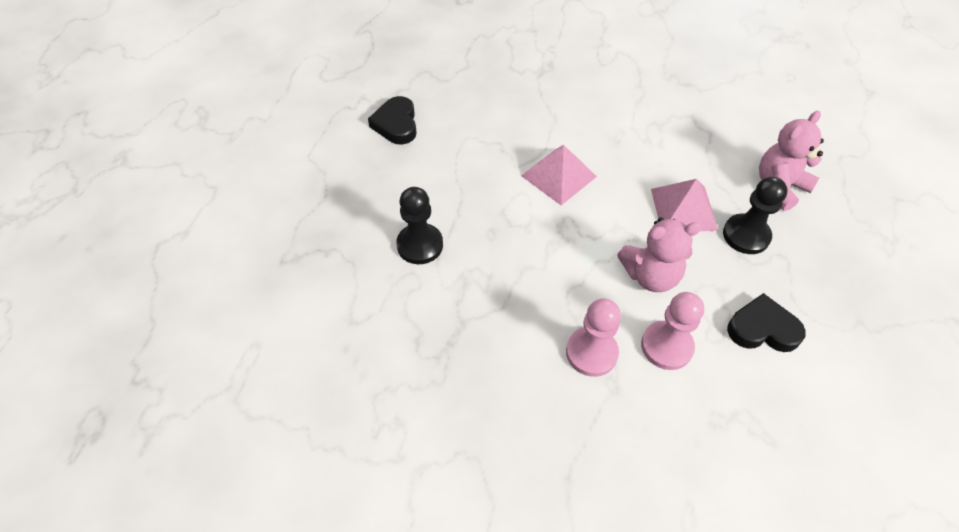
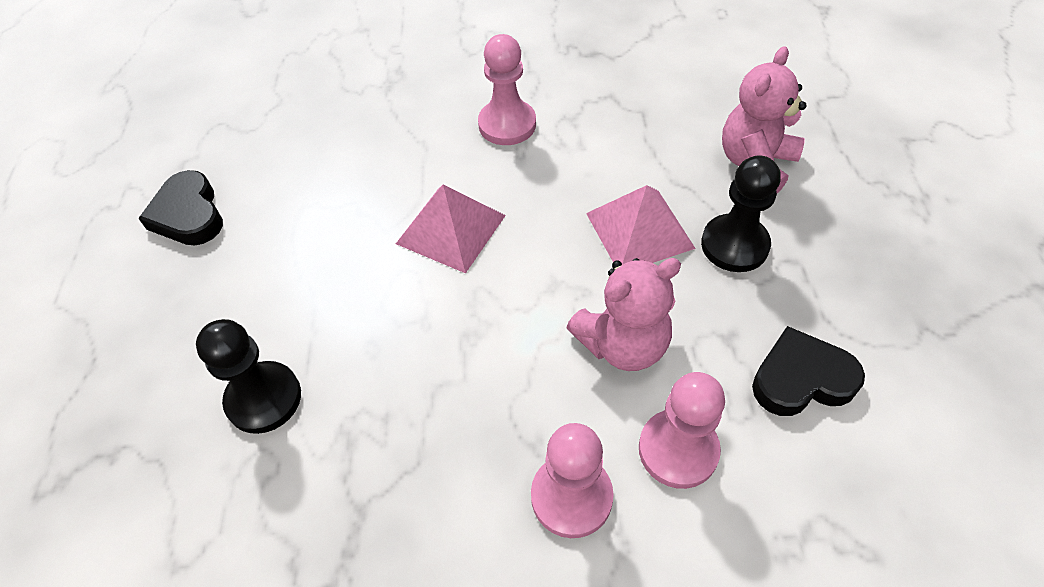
camera: 15 degrees left, 0 degrees up
none -> pink pawn [478,34,536,145]

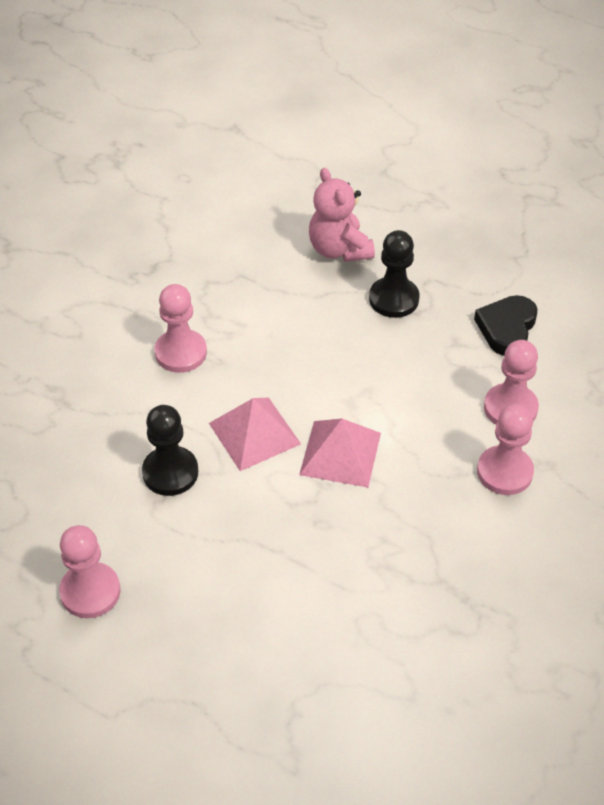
camera: 60 degrees left, 5 degrees down
black heart [138,170,223,246] -> pink pawn [59,525,120,618]
black pawn [196,319,301,434] -> black pawn moved to [142,405,198,496]
pink teddy bear [566,258,681,371] -> none
pink pyramid [586,185,696,265] -> pink pyramid moved to [299,419,381,488]

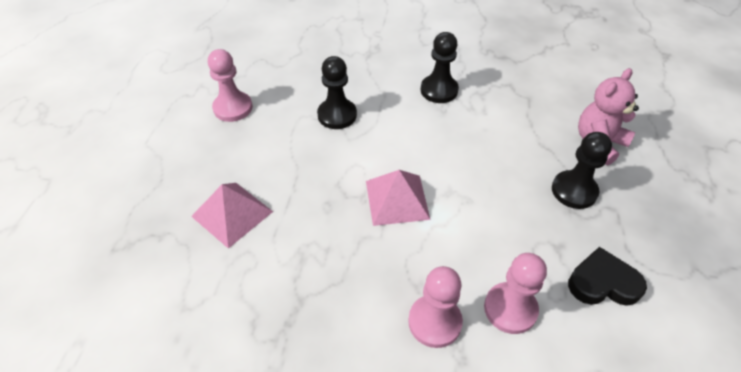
camera: 70 degrees right, 0 degrees up
pink pawn [155,284,207,373] -> black pawn [421,32,459,103]
pink pyramid [209,398,301,471] -> pink pyramid moved to [191,183,273,249]

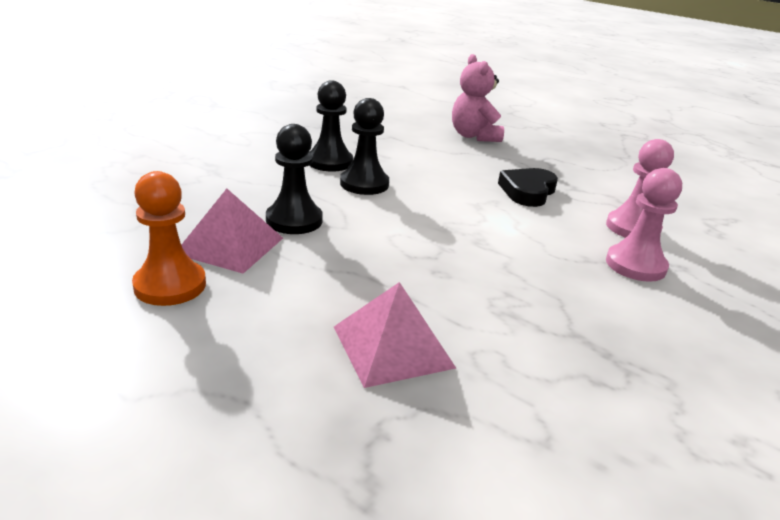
camera: 65 degrees left, 20 degrees down
pink pawn [208,49,253,122] -> orange pawn [132,171,206,306]
pink pyramid [366,170,431,226] -> pink pyramid moved to [181,189,283,273]
black pawn [552,132,612,209] -> black pawn moved to [340,98,389,195]
black heart [568,247,647,306] -> black heart moved to [498,168,558,207]

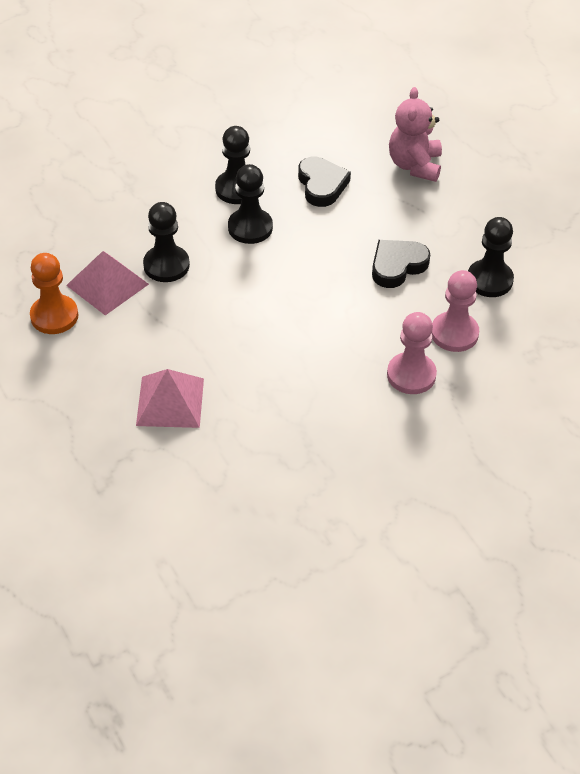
camera: 25 degrees right, 20 degrees up
none -> black heart [298,157,351,207]
none -> black pawn [468,217,514,297]

